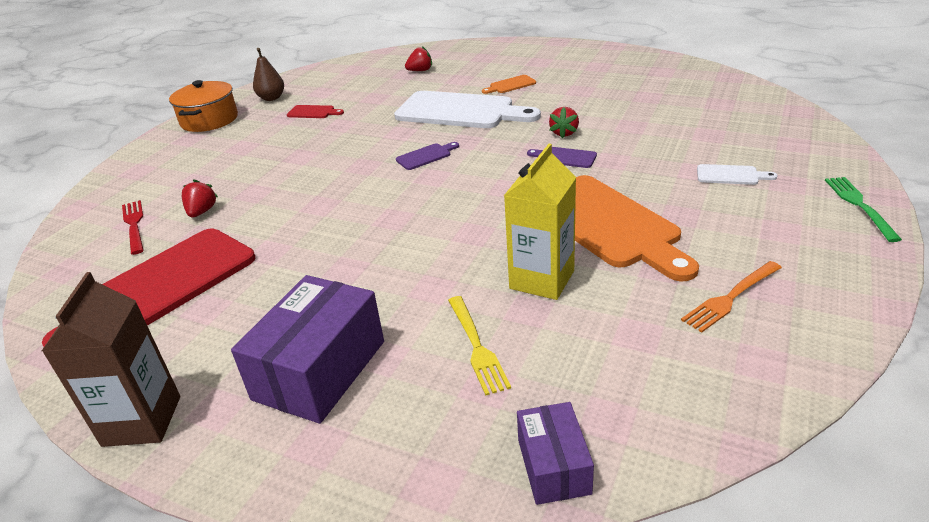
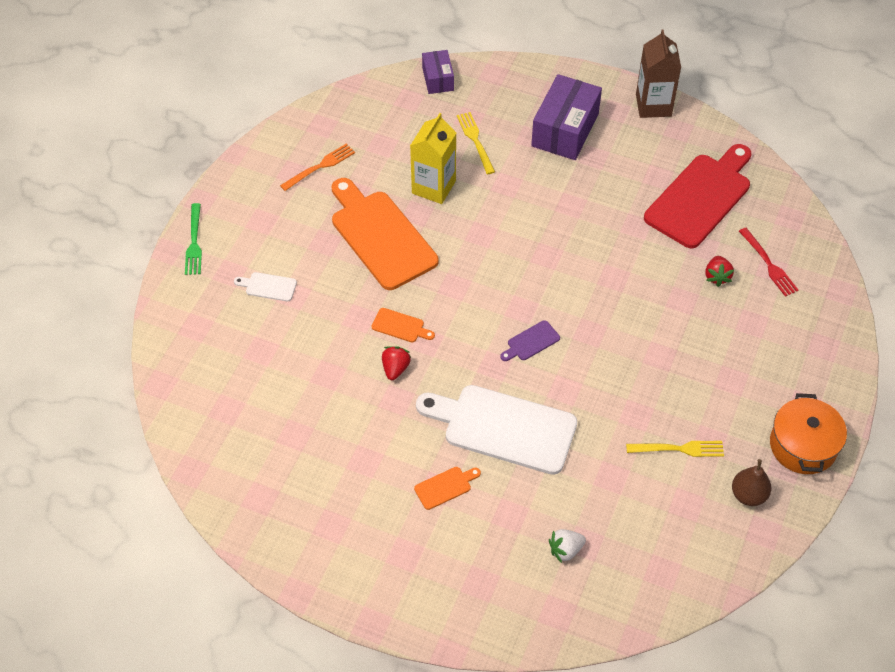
camera: 175 degrees right, 20 degrees up
red cutting board [287,105,344,118] -> yellow fork [626,441,724,457]
red strawberry [405,46,432,71] -> white strawberry [549,529,586,563]
purple cutting board [527,147,597,168] -> orange cutting board [371,308,435,342]

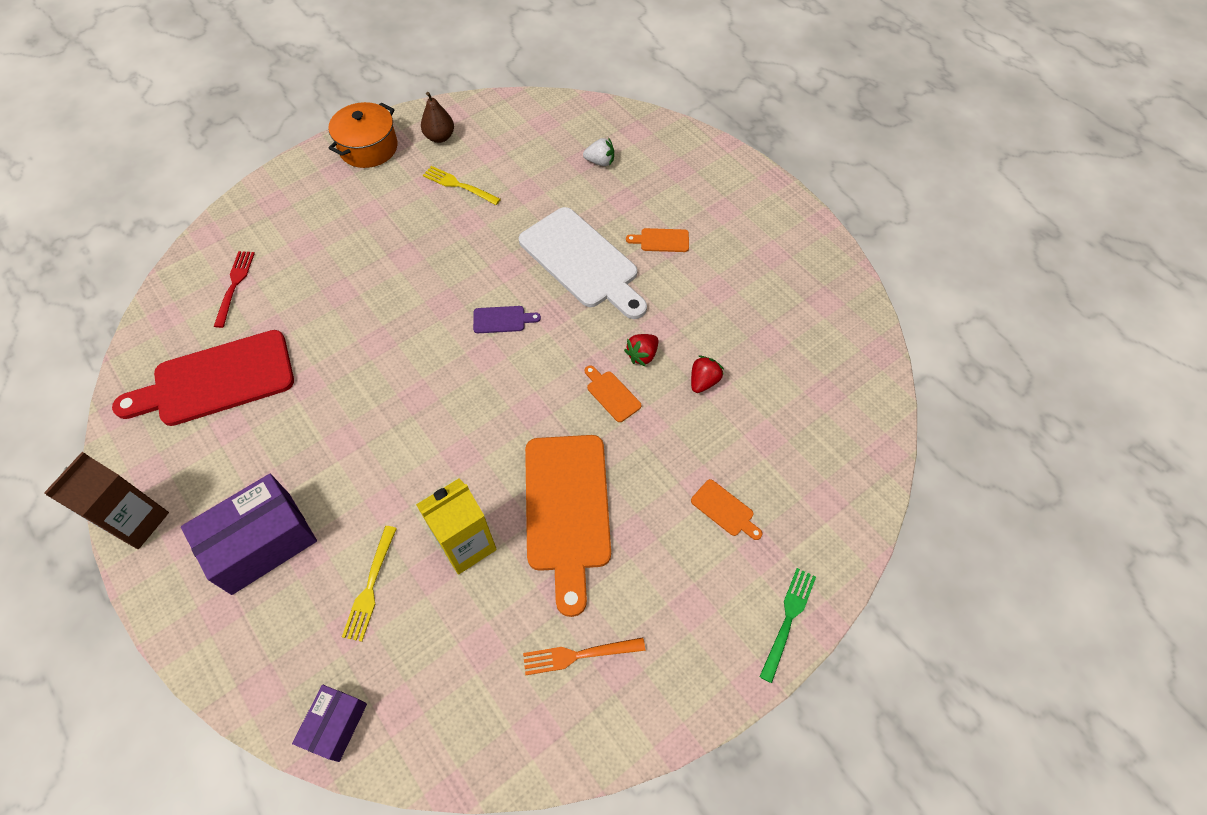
camera: 150 degrees left, 5 degrees up
white cutting board [234,272,297,302] -> orange cutting board [691,479,762,540]
red strawberry [705,256,734,287] -> red strawberry moved to [691,356,724,393]

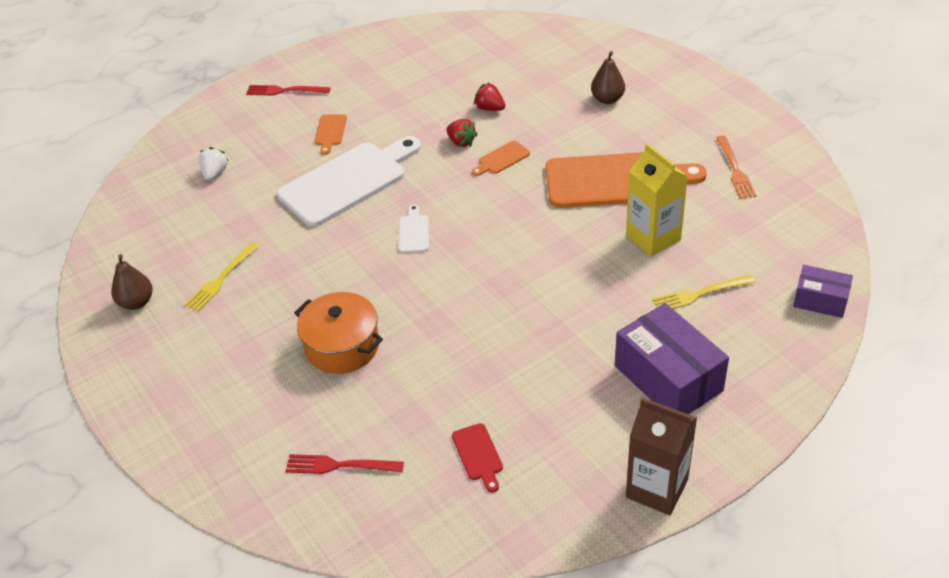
camera: 85 degrees left, 15 degrees down
red cutting board [112,330,294,426] -> red cutting board [452,423,503,492], size x0.41
orange pot [328,102,398,168] -> orange pot moved to [294,292,383,374]
yellow fork [342,526,397,642] -> yellow fork turned 150 degrees clockwise [652,275,755,309]
purple cutting board [473,306,541,333] -> white cutting board [399,205,429,253]
orange cutting board [691,479,762,540] -> brown pear [591,51,625,104]
green fork [760,568,816,683] -> none
none -> red fork [246,85,330,95]

